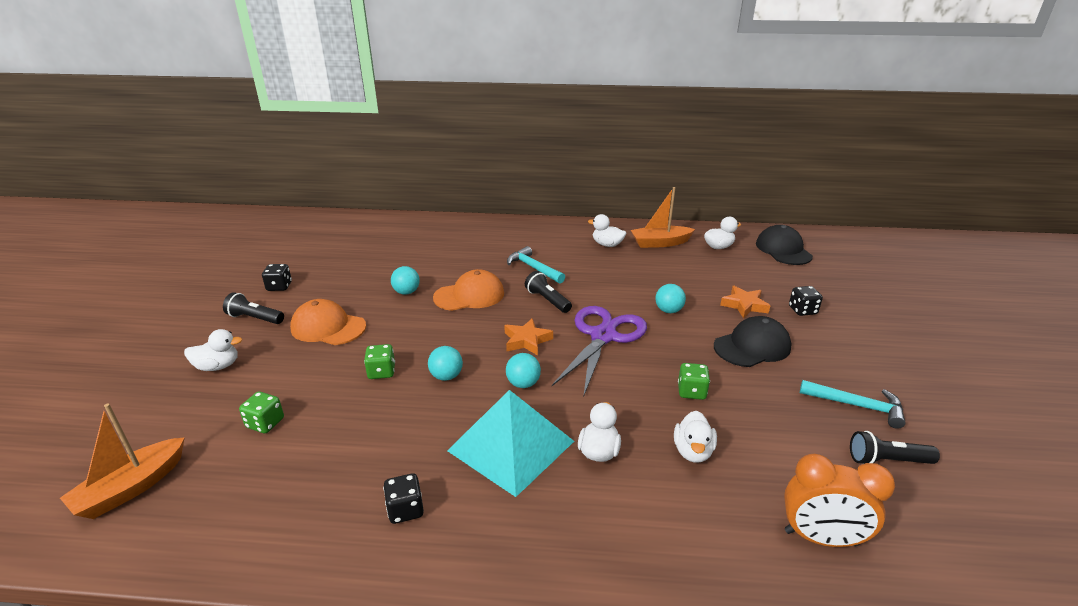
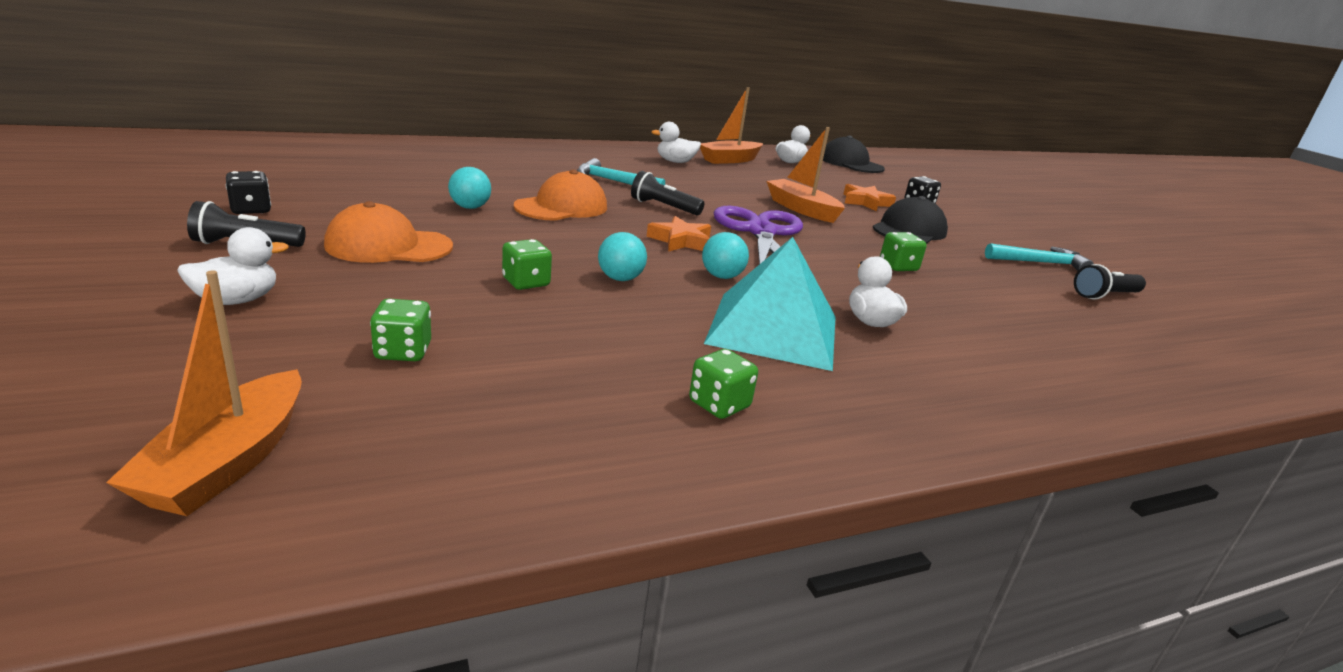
camera: 30 degrees left, 5 degrees down
black dice [383,473,424,524] -> green dice [689,349,758,419]
turquoise ball [655,284,686,313] -> orange boat [767,127,845,223]
white duck [674,411,717,463] -> none
orange clock [784,454,895,547] -> none

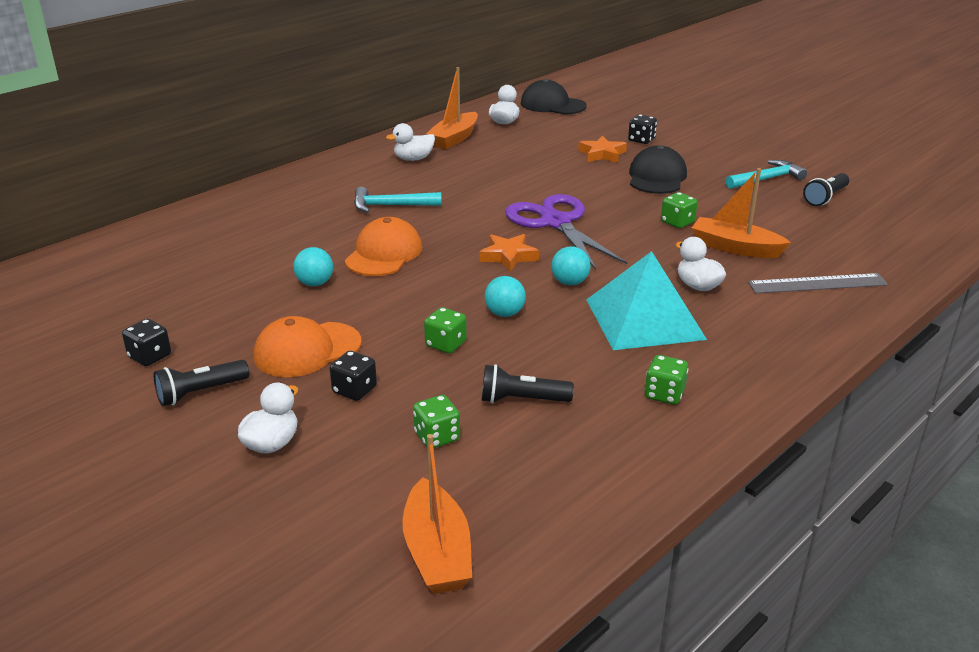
camera: 20 degrees left, 5 degrees up
black flashlight [631,171,704,215] -> black flashlight moved to [482,364,574,403]
orange boat [767,127,845,223] -> orange boat moved to [692,168,791,258]
none -> black dice [330,351,377,401]
none -> grey ruler [748,273,888,293]

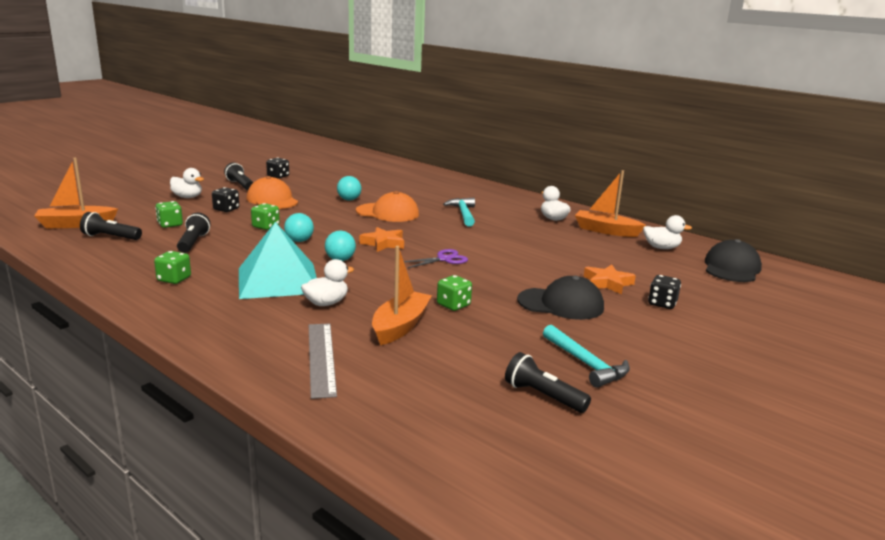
camera: 85 degrees right, 10 degrees down
purple scissors [505,194,627,270] -> purple scissors [404,249,468,268], size x0.50
none -> black flashlight [80,212,142,240]

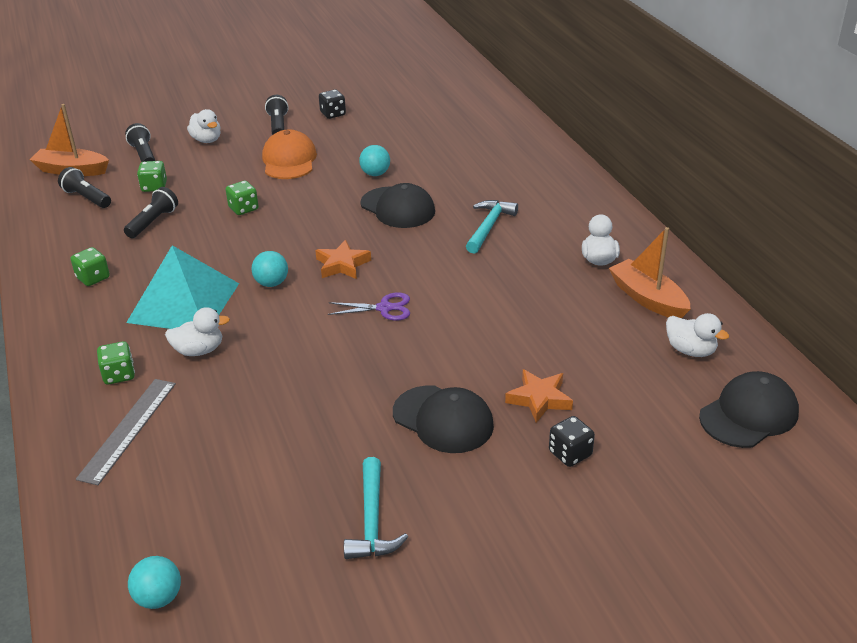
camera: 30 degrees right, 15 degrees up
black dice [212,187,239,212] -> none
turquoise ball [284,213,314,242] -> turquoise ball moved to [128,556,181,609]
orange cap [356,191,419,222] -> black cap [360,183,435,228]
orange boat [372,246,432,345] -> none
green dice [437,275,472,311] -> green dice moved to [97,341,135,385]
black flashlight [505,352,591,413] -> black flashlight moved to [125,123,155,162]

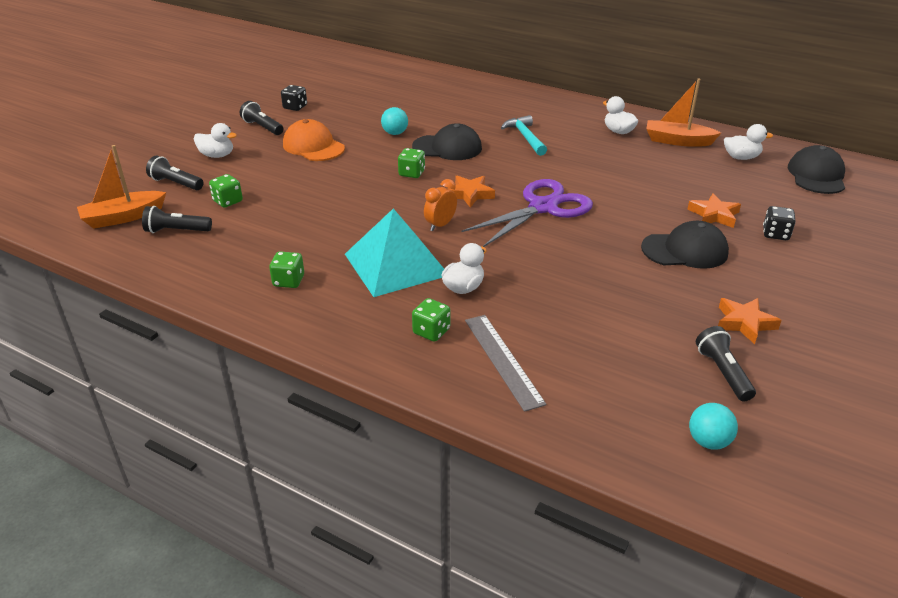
camera: 40 degrees left, 0 degrees up
black flashlight [124,187,178,238] -> black flashlight moved to [696,326,756,401]
green dice [226,181,259,215] -> green dice moved to [398,148,425,178]
turquoise ball [252,251,288,287] -> orange clock [424,179,457,231]
purple scissors [328,293,410,321] -> purple scissors [461,179,593,247], size x2.00
turquoise hammer [344,457,408,559] -> orange star [718,298,782,344]

